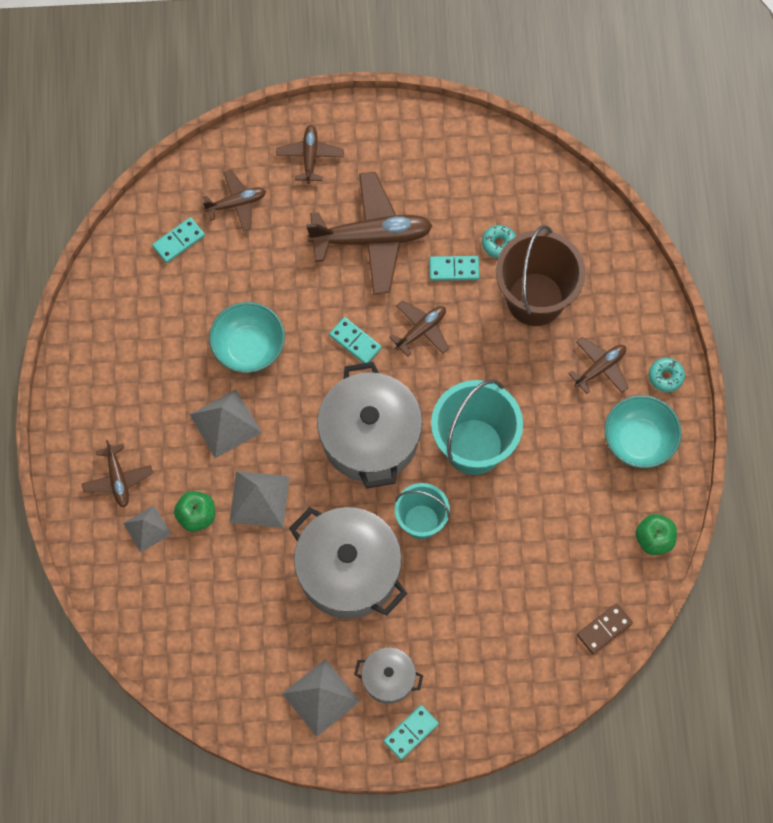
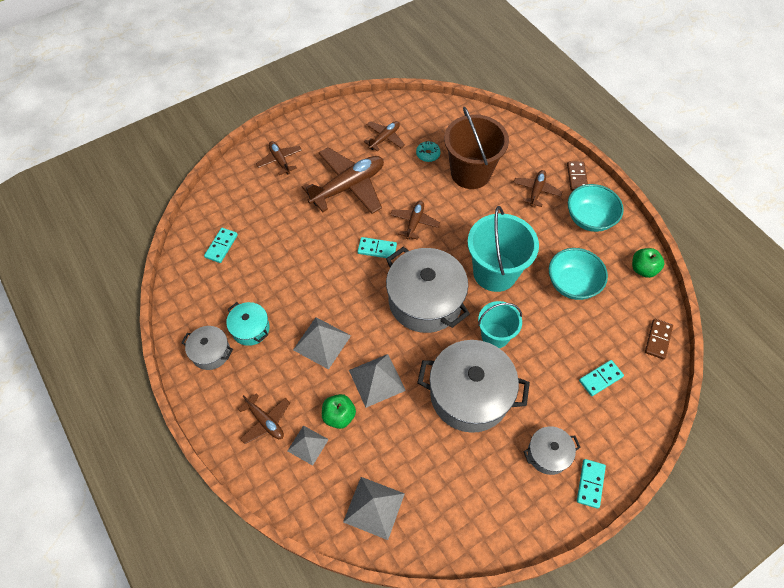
camera: 30 degrees left, 10 degrees down
brown plane [203,170,266,231] -> brown plane moved to [364,121,405,152]
turquoise bowl [209,302,285,373] -> turquoise bowl moved to [549,248,608,300]
grey pyramid [282,659,360,737] -> grey pyramid moved to [343,477,405,540]
turquoise domino [429,256,479,281] -> turquoise domino moved to [579,360,624,396]
turquoise donut [649,358,685,392] -> brown domino [567,162,588,191]
none -> grey pot [181,326,233,370]
none -> turquoise pot [226,302,270,346]

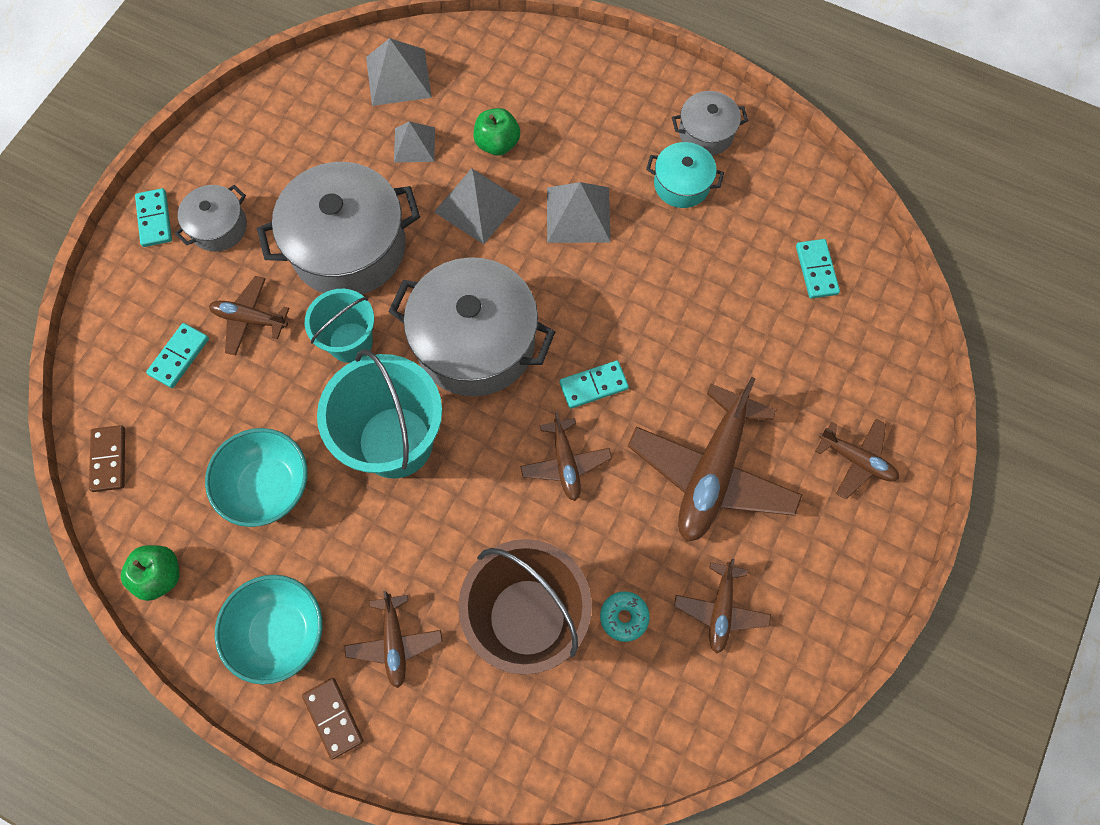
camera: 150 degrees right, 10 degrees up
brown plane [238,394,290,444] -> brown plane moved to [209,276,289,356]
grey pyramid [288,425,329,466] -> grey pyramid moved to [394,122,435,163]

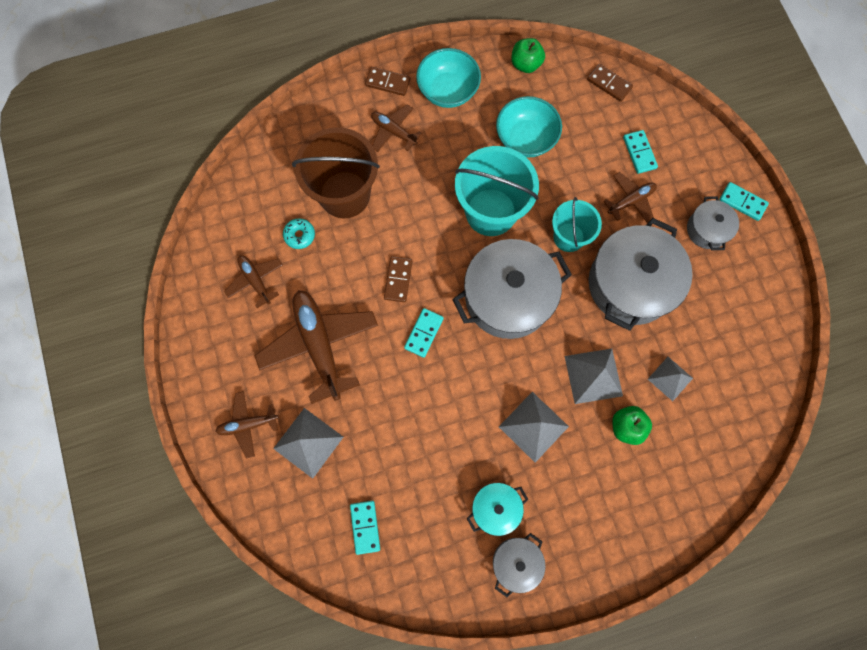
camera: 135 degrees right, 5 degrees up
grey pyramid [366,38,432,106] -> grey pyramid moved to [273,408,343,479]
brown plane [520,412,612,501] -> brown domino [384,256,412,302]
turquoise domino [796,239,840,299] -> turquoise domino turned 45 degrees clockwise [350,501,380,555]

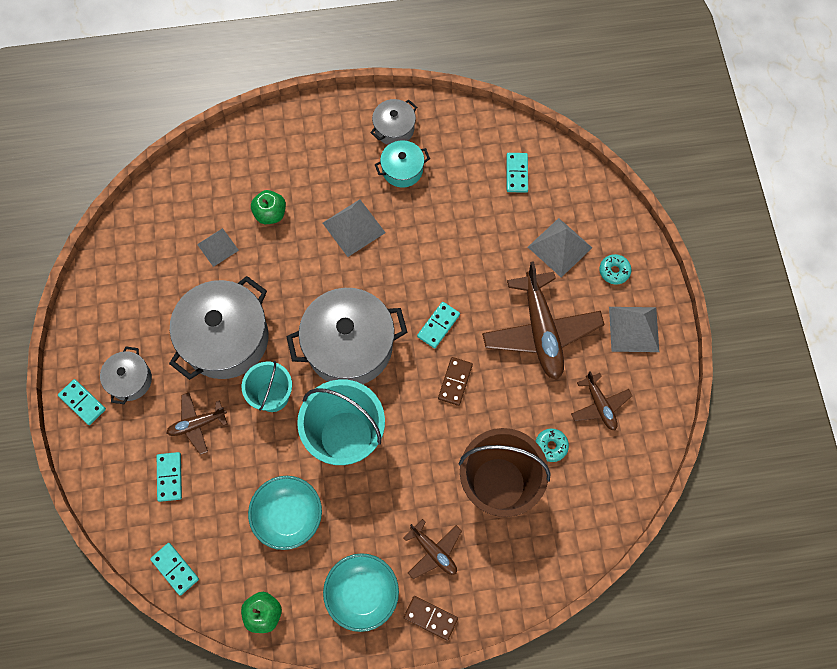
camera: 170 degrees left, 5 degrees down
brown plane [215,391,279,458] -> turquoise donut [599,254,631,284]
grey pyramid [565,349,623,404] -> grey pyramid moved to [609,307,659,352]
brown domino [587,64,633,102] -> turquoise domino [150,543,199,596]

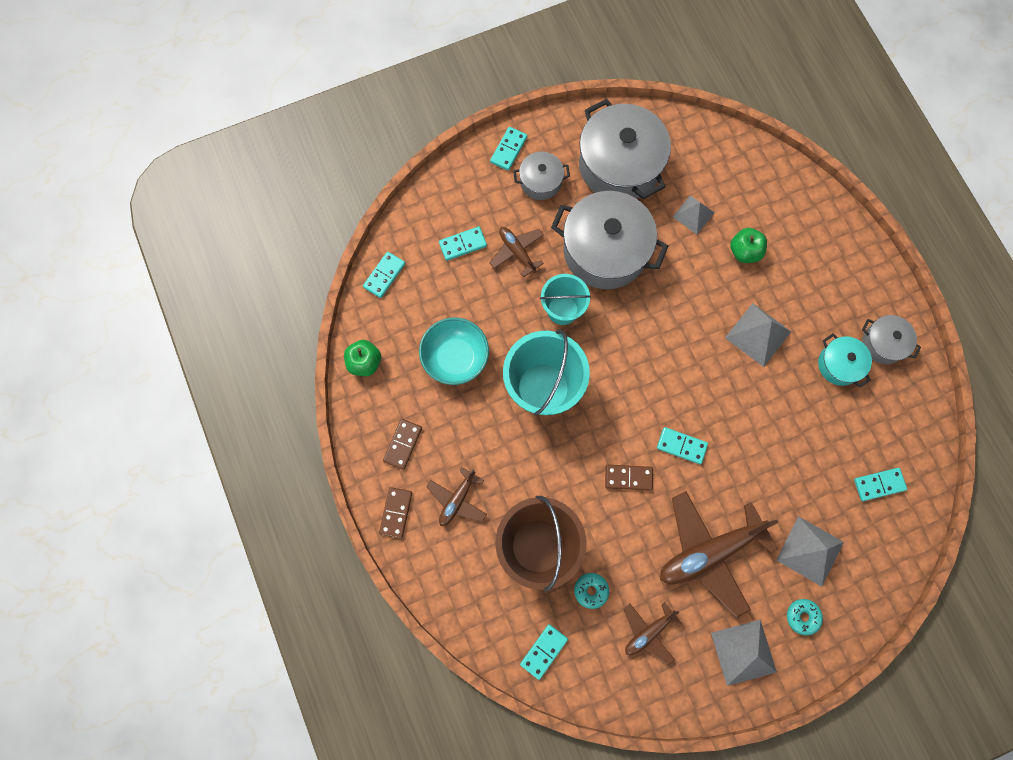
camera: 75 degrees right, 5 degrees up
grey pot [286,288,408,384] -> grey pot moved to [579,99,671,199]
turquoise bowl [323,553,399,632] -> brown domino [383,419,422,470]
none -> turquoise domino [520,624,568,680]

